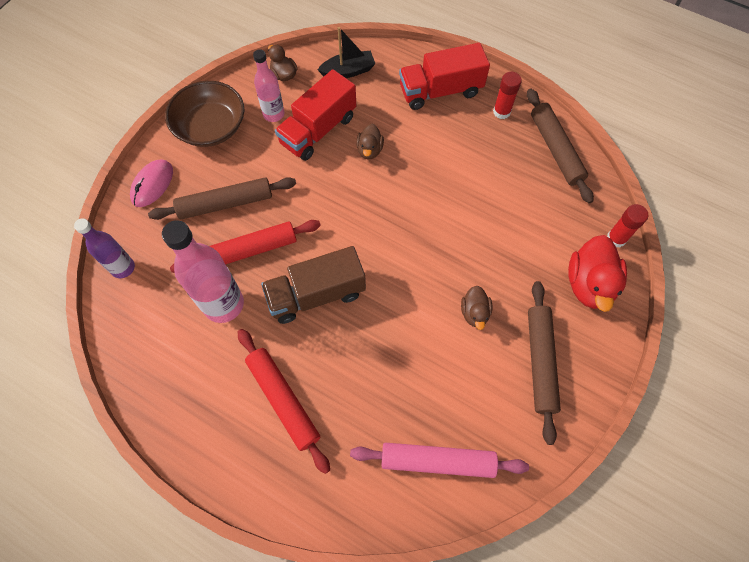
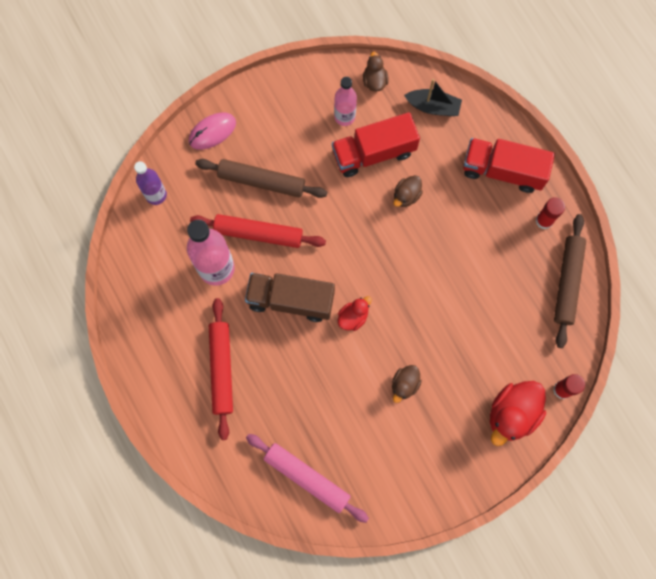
camera: 30 degrees right, 10 degrees up
brown bowl [165,81,244,147] -> none
brown rolling pin [528,281,561,445] -> none
none -> red duck [338,296,372,331]

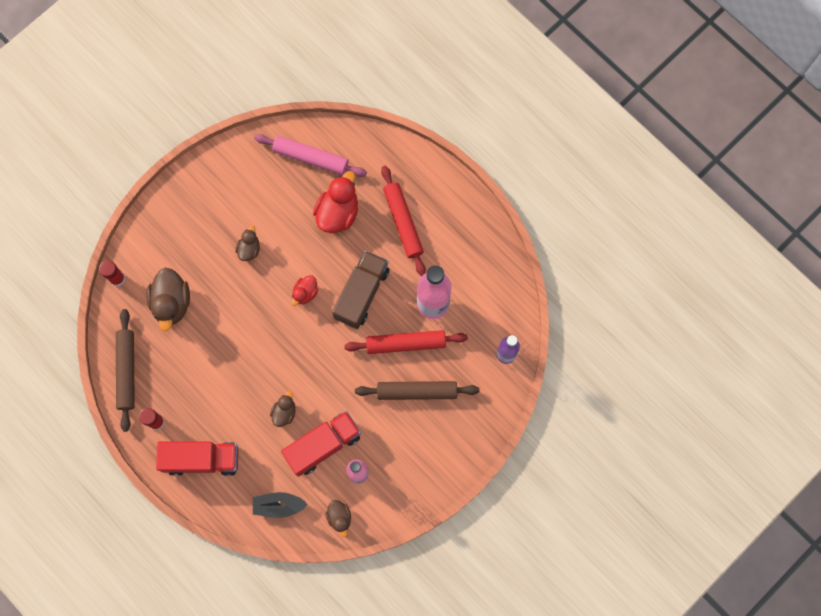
camera: 165 degrees right, 0 degrees up
pink mouse [189,113,236,150] -> none
brown truck [245,273,335,322] -> brown truck turned 60 degrees counterclockwise [332,250,389,329]
red duck [490,381,546,446] -> red duck moved to [313,171,358,233]
none -> brown duck [146,267,190,331]

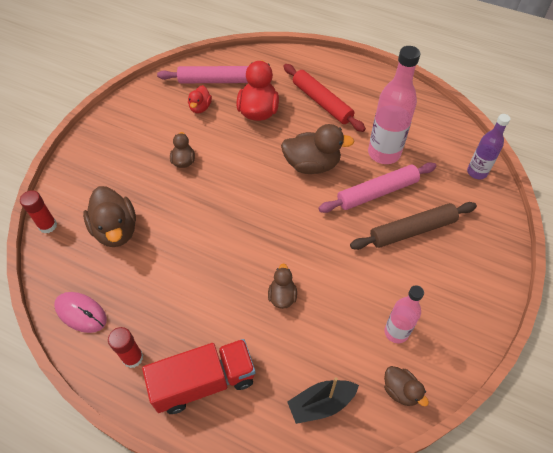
camera: 20 degrees left, 20 degrees down
brown rolling pin [116,309,135,432] -> pink mouse [54,292,107,333]
red truck [281,411,361,477] -> none
red duck [291,275,318,306] -> red duck moved to [188,85,212,113]
brown truck [332,250,389,329] -> brown duck [281,124,354,174]
red rolling pin [344,330,468,354] -> pink rolling pin [318,162,436,213]

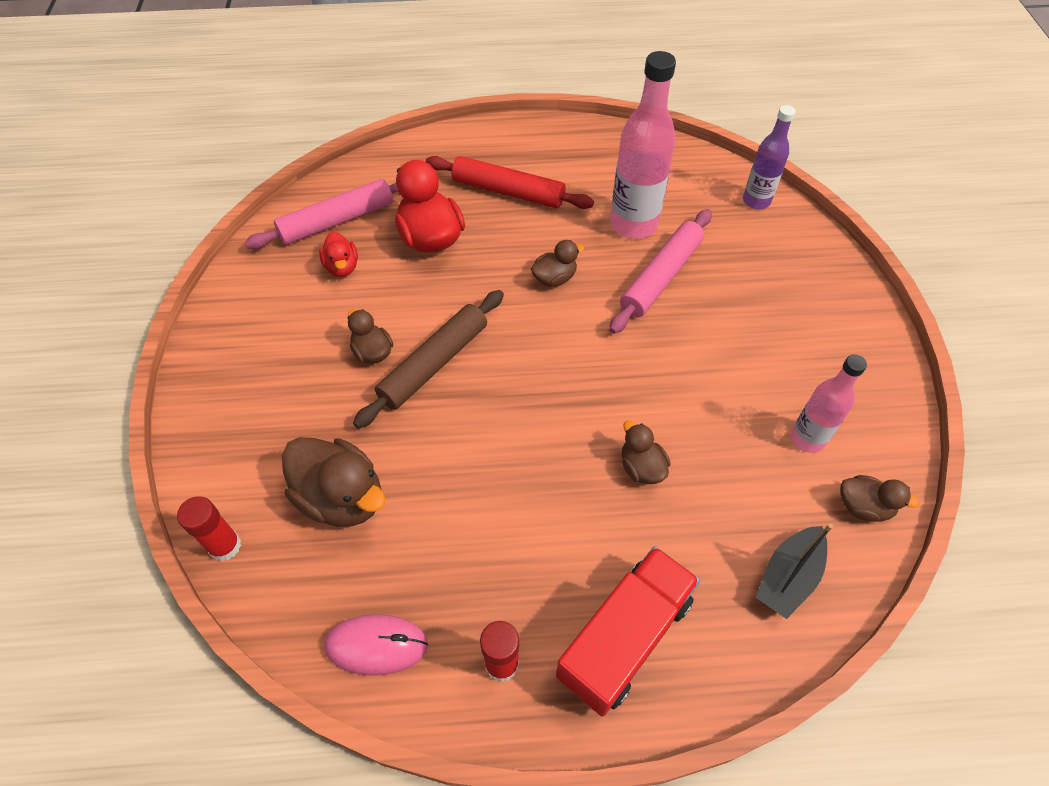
camera: 30 degrees left, 0 degrees up
brown duck [281,124,354,174] -> brown duck [531,240,585,287], size x0.55
brown rolling pin [350,202,477,250] -> brown rolling pin moved to [353,290,504,429]

